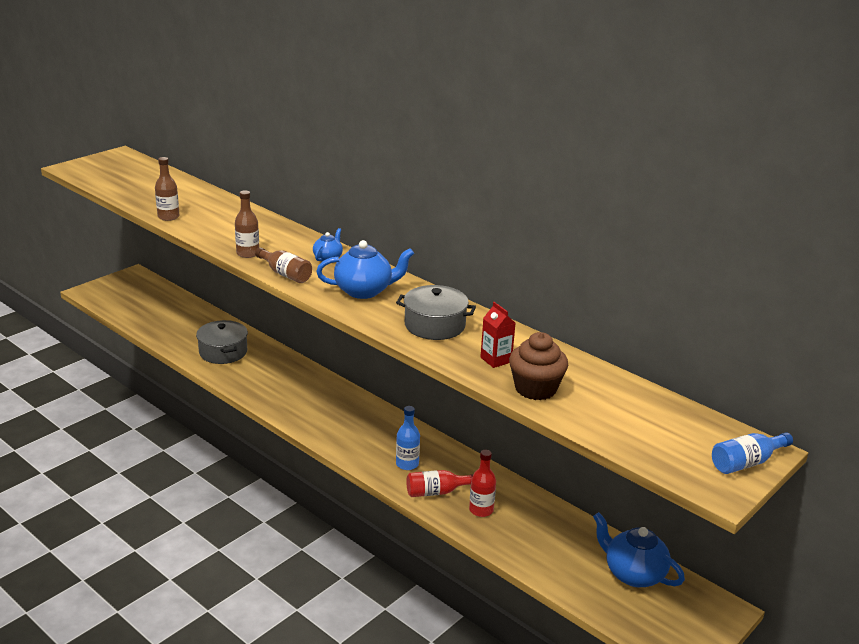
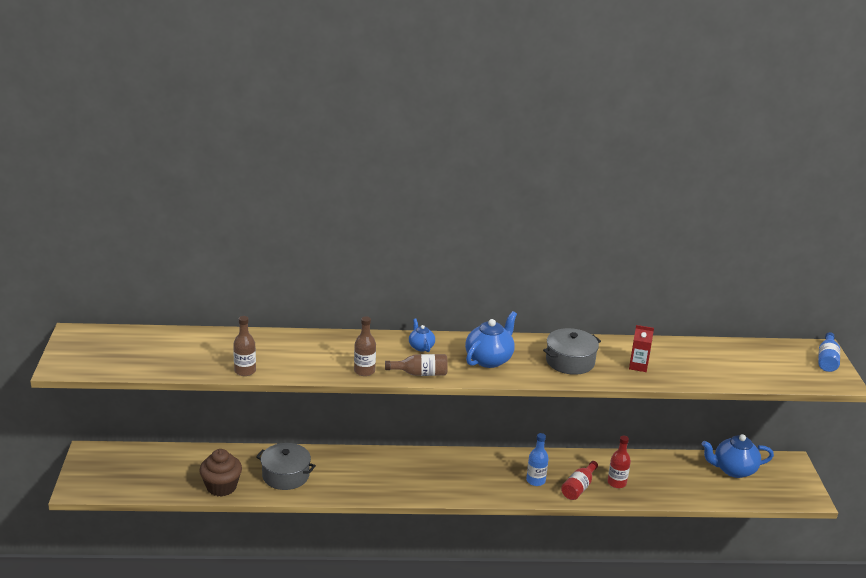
camera: 45 degrees left, 0 degrees up
brown cupcake [509,332,568,400] -> brown cupcake moved to [199,449,242,497]

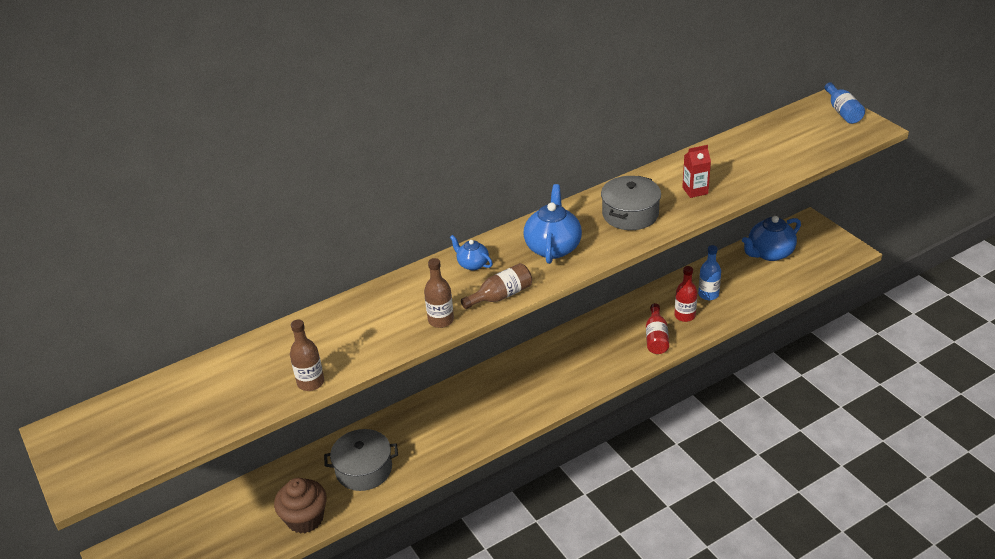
camera: 25 degrees left, 10 degrees up
blue bottle [526,433,549,486] -> blue bottle moved to [698,245,721,300]

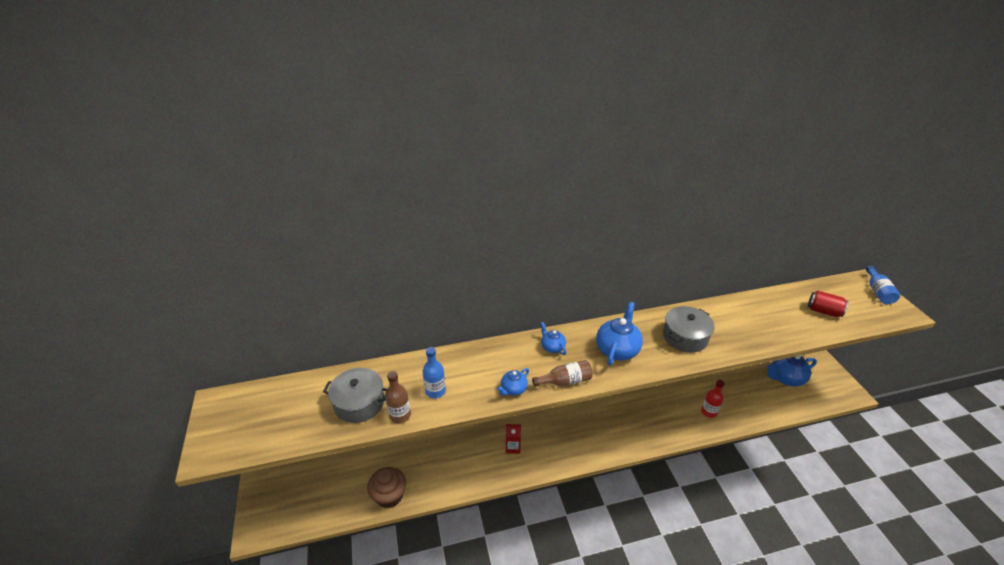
camera: 15 degrees right, 0 degrees up
grey pot [324,429,398,491] -> grey pot moved to [323,368,387,423]
brown bottle [424,258,454,328] -> blue teapot [497,368,529,396]
red bottle [646,303,669,354] -> none
red carton [682,145,711,198] -> red carton moved to [506,424,521,454]
blue bottle [698,245,721,300] -> blue bottle moved to [423,347,446,398]
none -> red can [808,291,848,317]

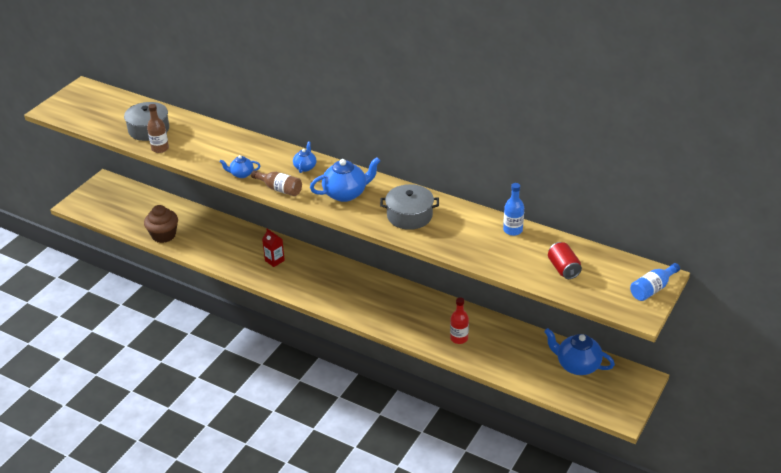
camera: 45 degrees right, 0 degrees up
blue bottle [423,347,446,398] -> blue bottle moved to [503,183,524,236]

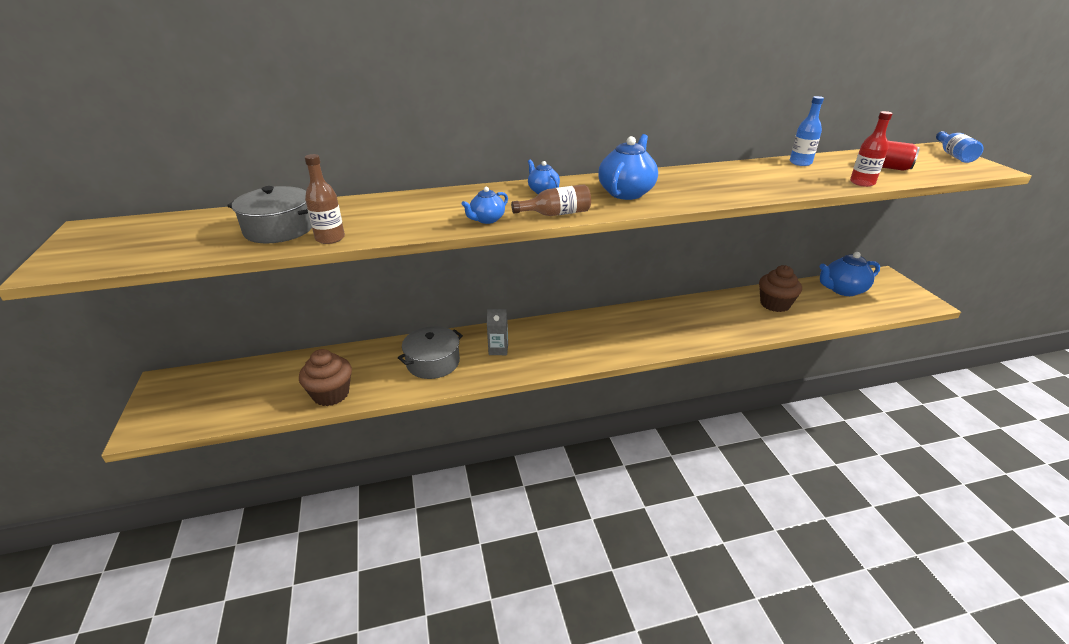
camera: 45 degrees left, 5 degrees down
red carton [262,229,285,267] -> grey carton [487,309,508,355]
grey pot [380,184,439,230] -> grey pot moved to [398,326,463,379]
red bottle [450,297,469,344] -> red bottle moved to [850,111,893,187]
none -> brown cupcake [759,265,802,312]

